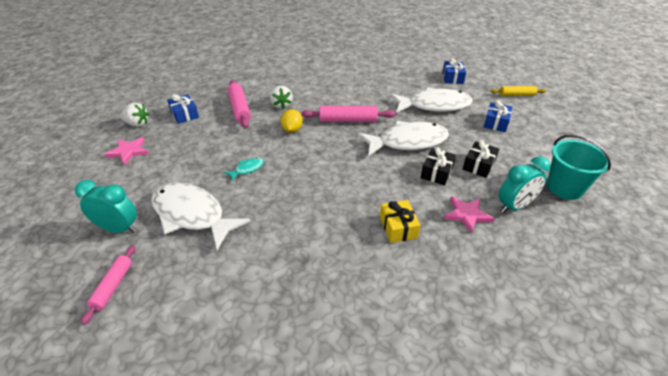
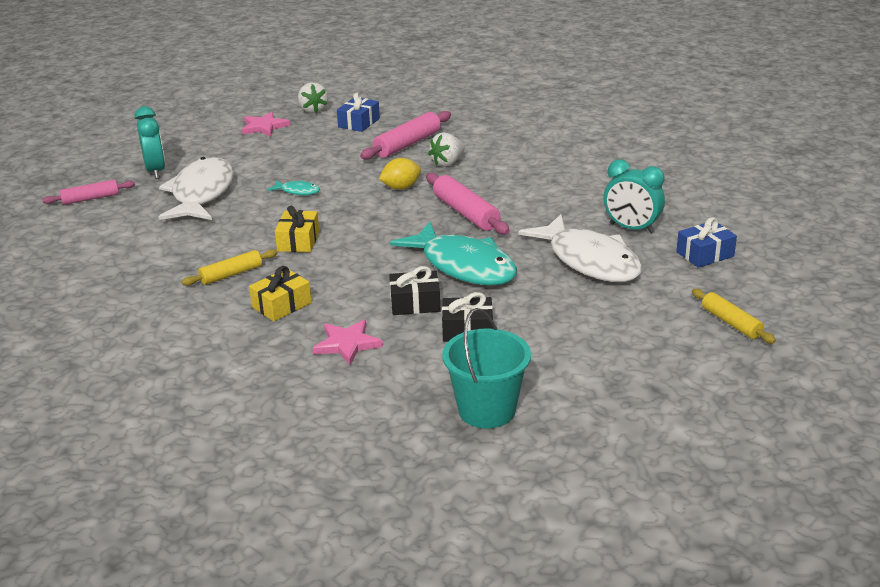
camera: 60 degrees right, 10 degrees down
white fish [357,121,449,157] -> turquoise fish [390,222,517,286]
blue gift [484,100,512,132] -> none
turquoise clock [499,157,550,213] -> turquoise clock moved to [604,159,665,234]
none -> yellow rolling pin [182,249,277,286]
none -> yellow gift [275,206,319,252]

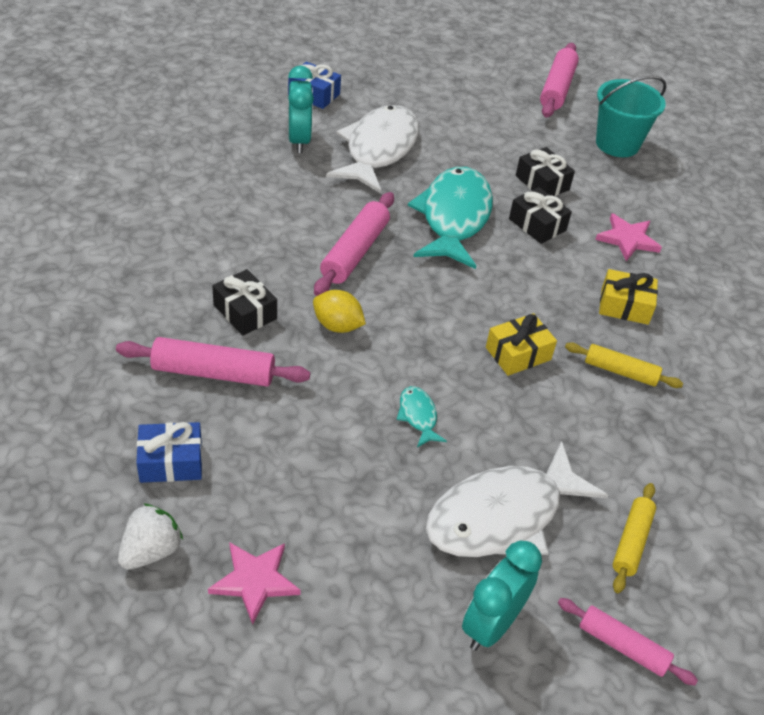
camera: 130 degrees left, 15 degrees up
white strawberry [428,132,465,167] -> black gift [212,269,277,336]
yellow rolling pin [692,289,776,344] -> yellow rolling pin moved to [613,483,656,593]
none -> pink rolling pin [540,43,579,118]

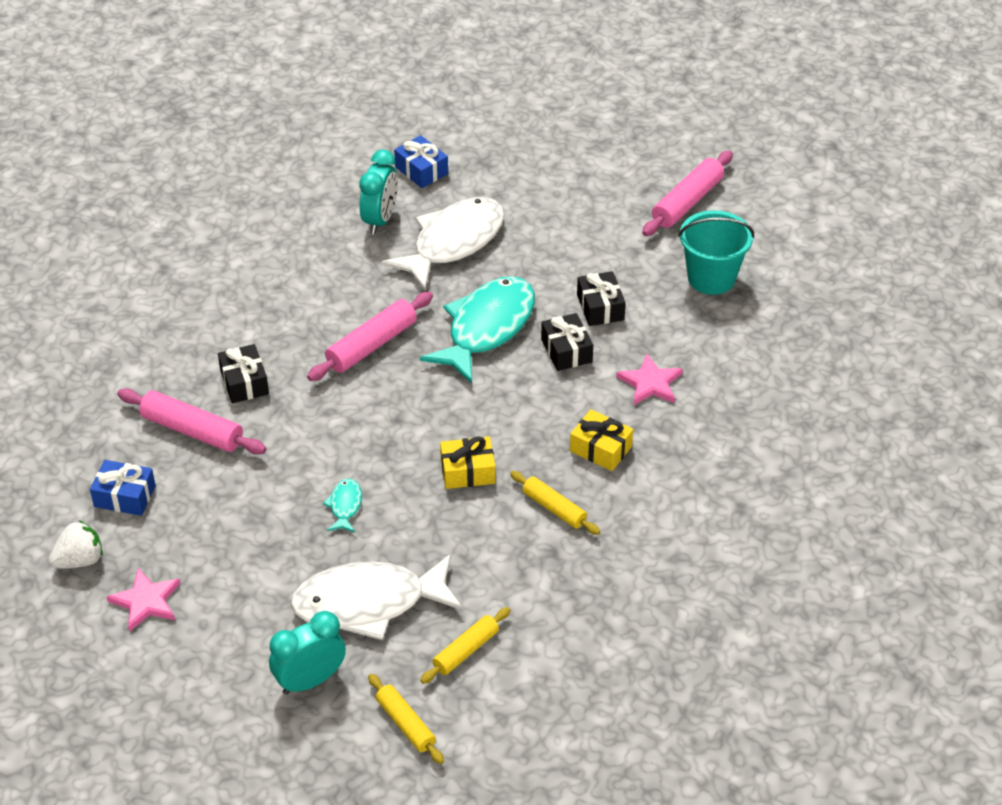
camera: 25 degrees right, 0 degrees up
yellow lemon [313,290,366,333] -> none
pink rolling pin [558,598,698,685] -> yellow rolling pin [368,674,444,764]

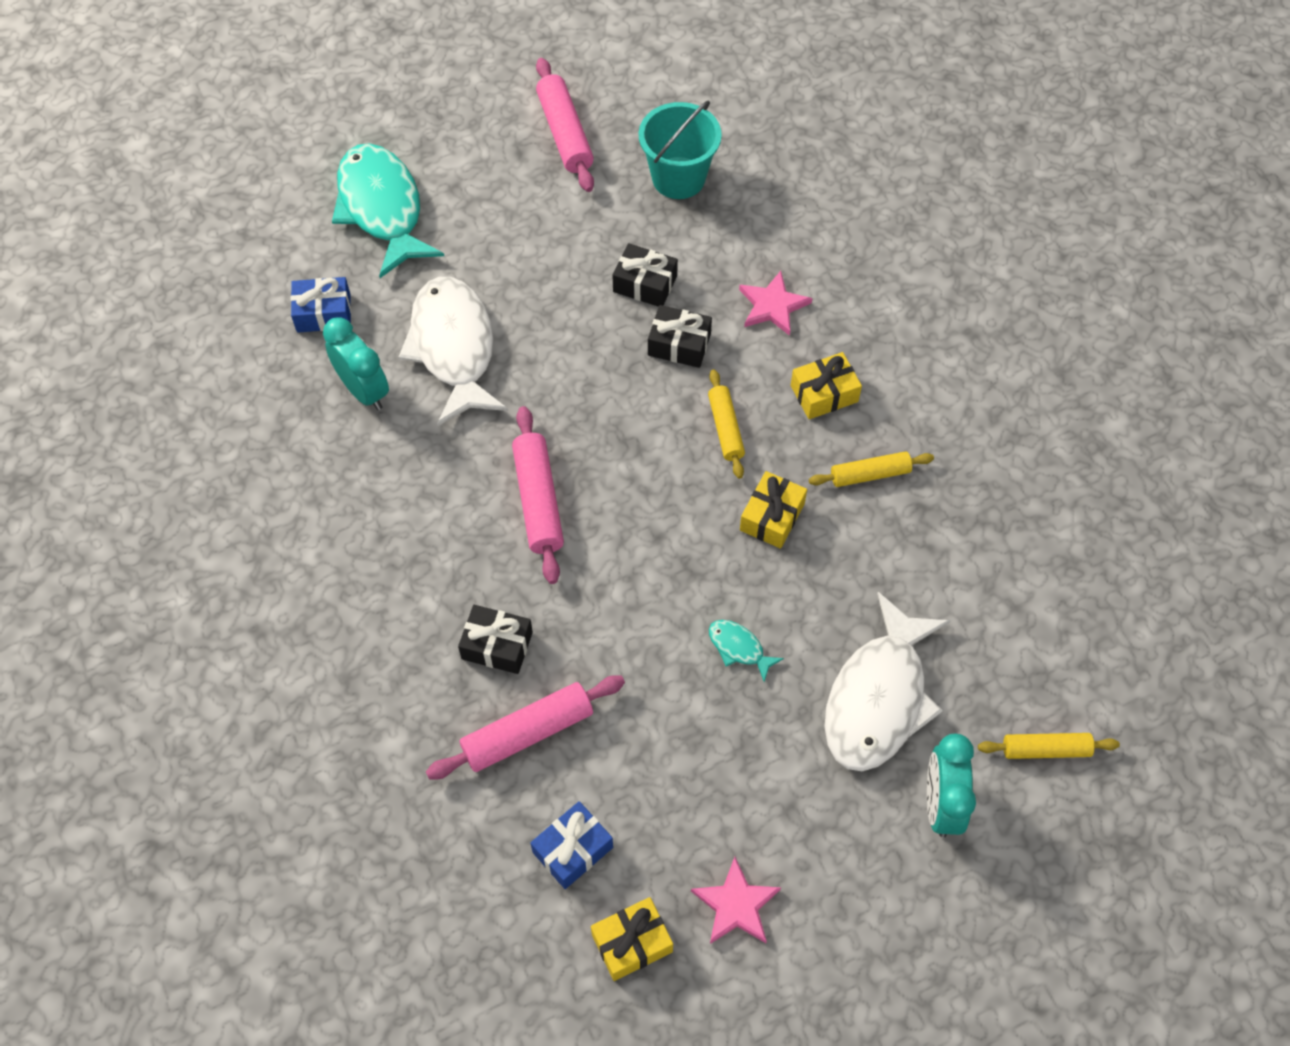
camera: 55 degrees left, 15 degrees up
white strawberry [49,520,103,569] -> yellow gift [591,897,673,981]
turquoise fish [420,276,535,383] -> turquoise fish moved to [332,144,444,278]
yellow rolling pin [420,607,510,684] -> yellow rolling pin moved to [708,369,745,479]

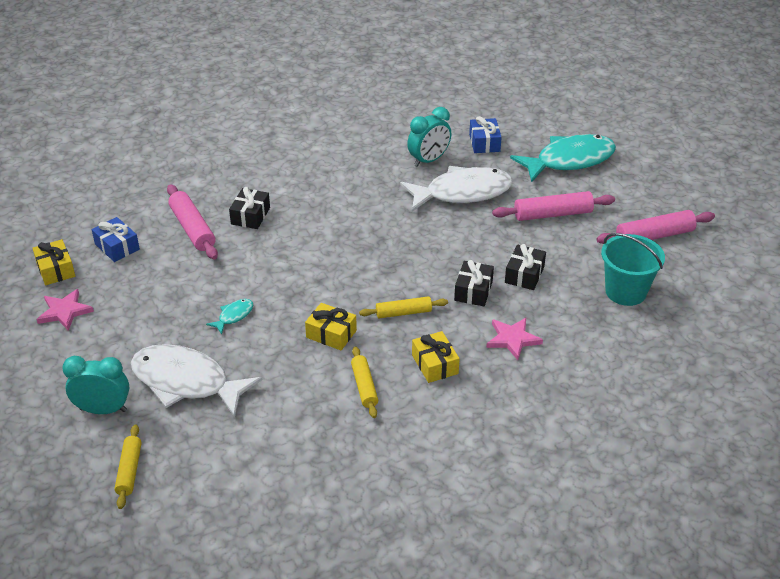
camera: 90 degrees right, 20 degrees down
pink rolling pin [512,406,564,584] -> pink rolling pin moved to [492,191,615,221]

